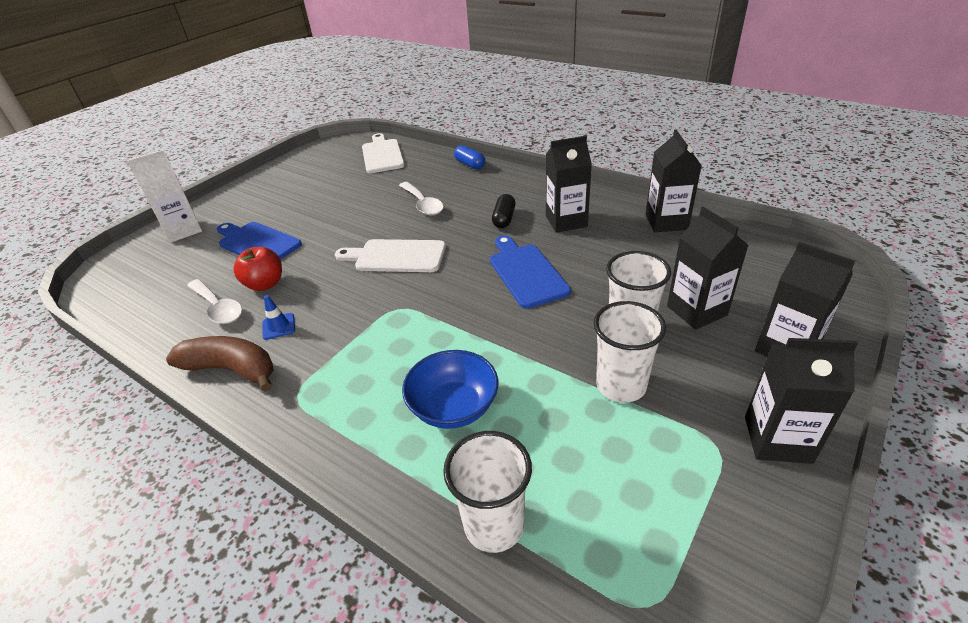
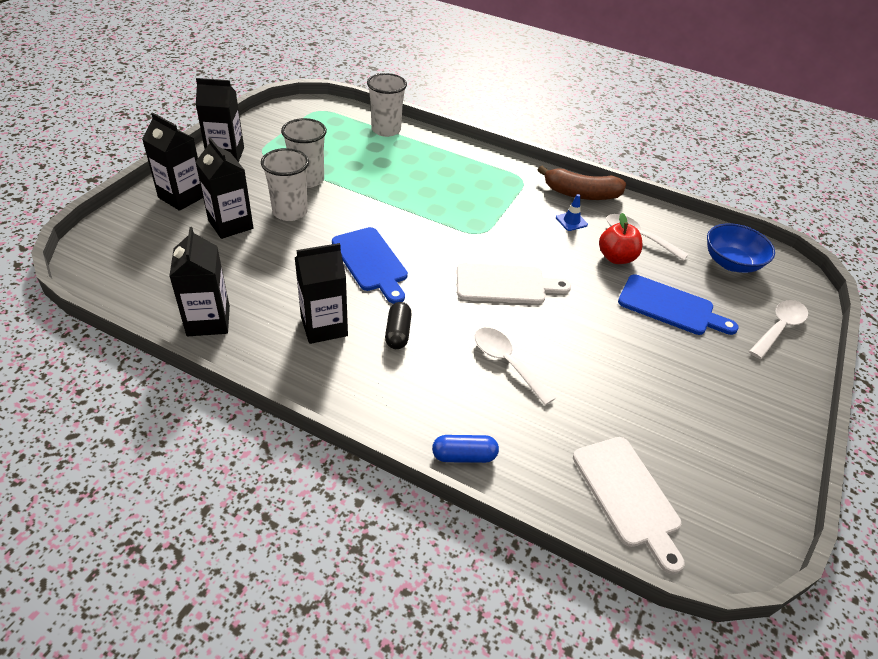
camera: 165 degrees right, 5 degrees up
white carton [127,150,202,243] -> white spoon [749,300,808,359]
blue bowl [402,350,498,429] -> blue bowl moved to [707,223,775,273]
blue capsule [454,145,485,170] -> blue capsule turned 45 degrees counterclockwise [432,435,499,463]

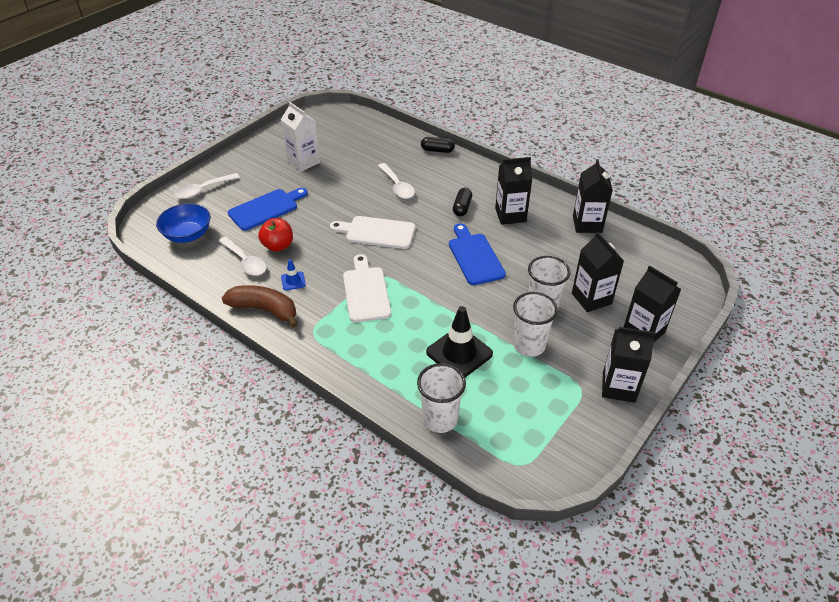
camera: 165 degrees left, 0 degrees up
blue capsule [432,435,499,463] -> black capsule [421,137,455,153]
white cutting board [573,437,684,574] -> white cutting board moved to [343,254,391,322]
blue cutting board [618,274,739,335] -> blue cutting board turned 105 degrees clockwise [228,188,308,231]
none -> white carton [281,102,320,172]
none -> black traffic cone [426,306,493,377]

